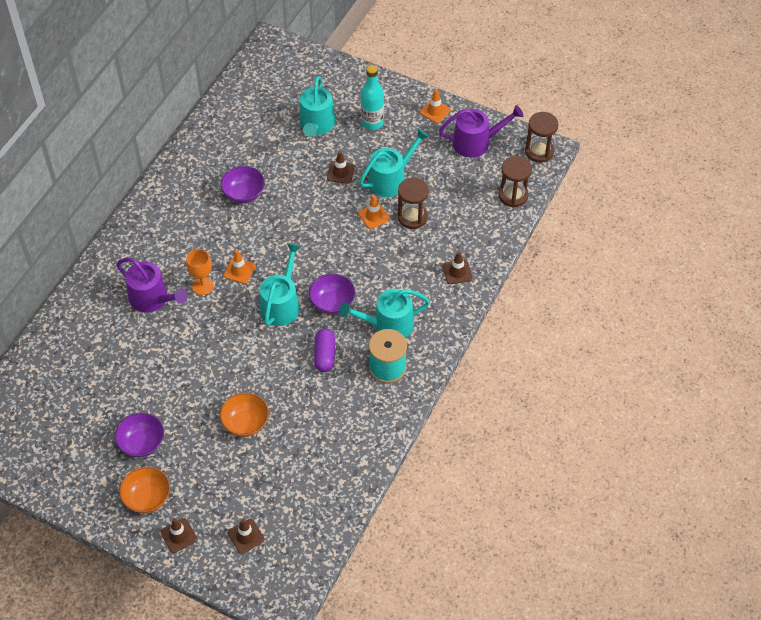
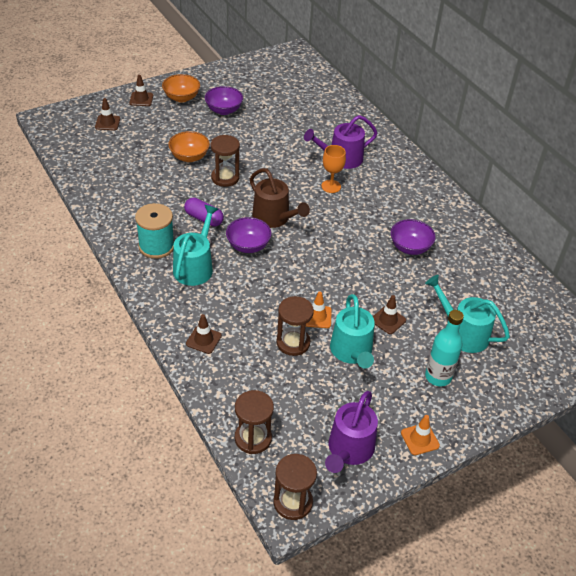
camera: 120 degrees right, 10 degrees down
orange traffic cone [224,250,256,284] -> none
turquoise watering can [260,243,301,326] -> brown watering can [250,168,310,228]
none -> brown hourglass [210,135,240,187]

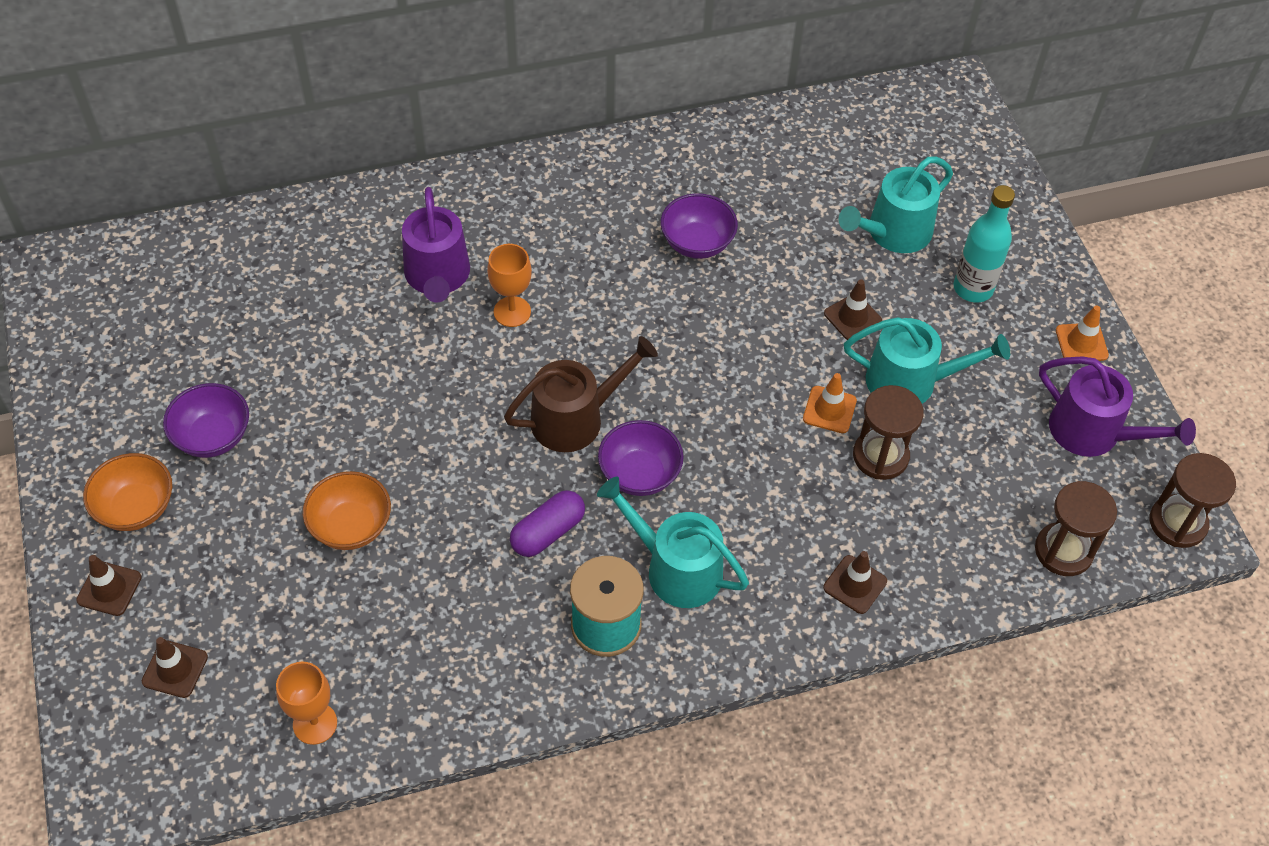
camera: 75 degrees left, 10 degrees up
brown hourglass [210,135,240,187] -> none
none -> orange goblet [276,662,337,745]

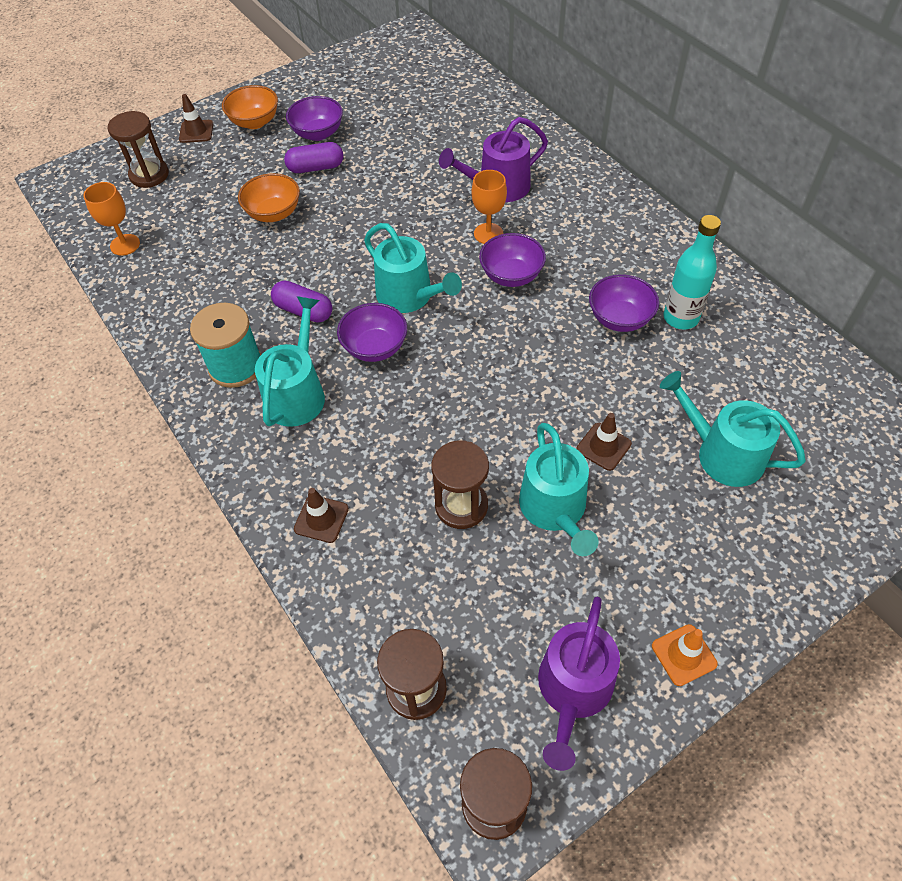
camera: 75 degrees right, 0 degrees up
brown traffic cone [142,637,208,698] -> brown hourglass [108,111,169,188]
brown watering can [504,336,658,452] -> turquoise watering can [364,223,462,313]
orange traffic cone [803,373,857,433] -> none
turquoise bottle [954,185,1015,302] -> turquoise bottle moved to [663,215,721,330]
none -> purple capsule [284,142,343,173]
none -> purple bowl [479,233,546,287]

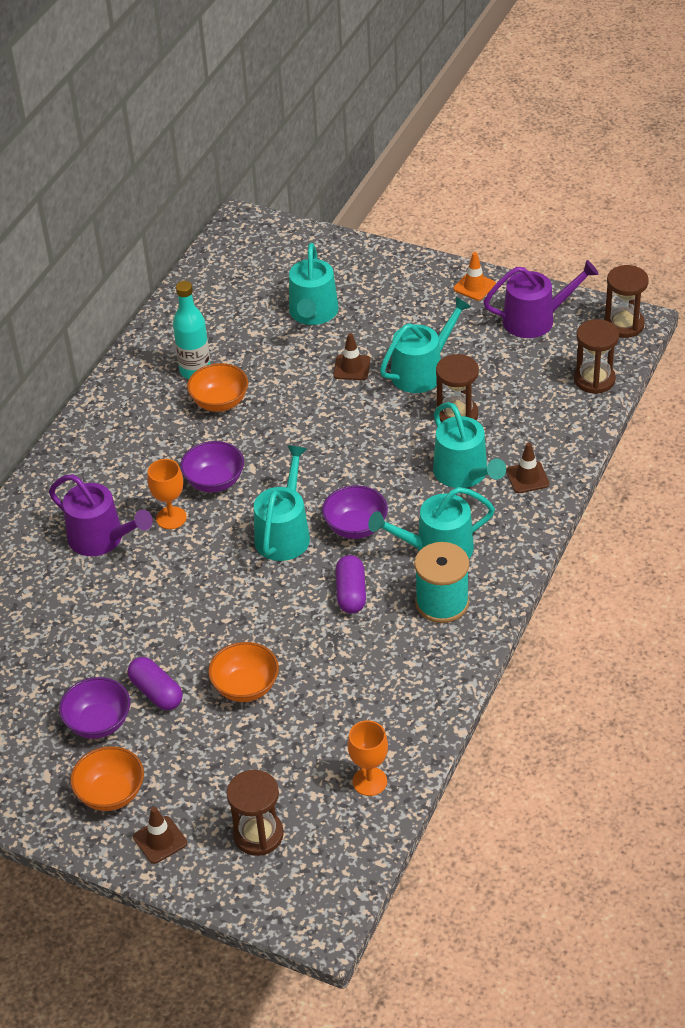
camera: 120 degrees left, 10 degrees down
purple bowl [589,274,659,332] -> orange bowl [187,363,248,412]
none -> turquoise watering can [433,402,506,488]

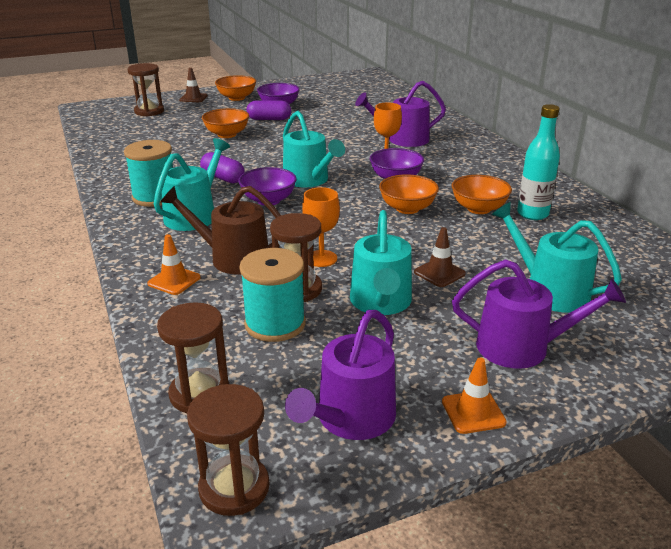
camera: 130 degrees right, 15 degrees down
orange goblet [348,720,388,796] -> orange goblet moved to [302,187,340,267]
turquoise watering can [433,402,506,488] -> brown watering can [160,186,281,275]
brown traffic cone [506,443,550,493] -> orange traffic cone [147,234,201,295]
none -> turquoise spool [239,248,306,342]
none -> orange bowl [379,174,439,214]
none -> purple watering can [452,259,626,369]

